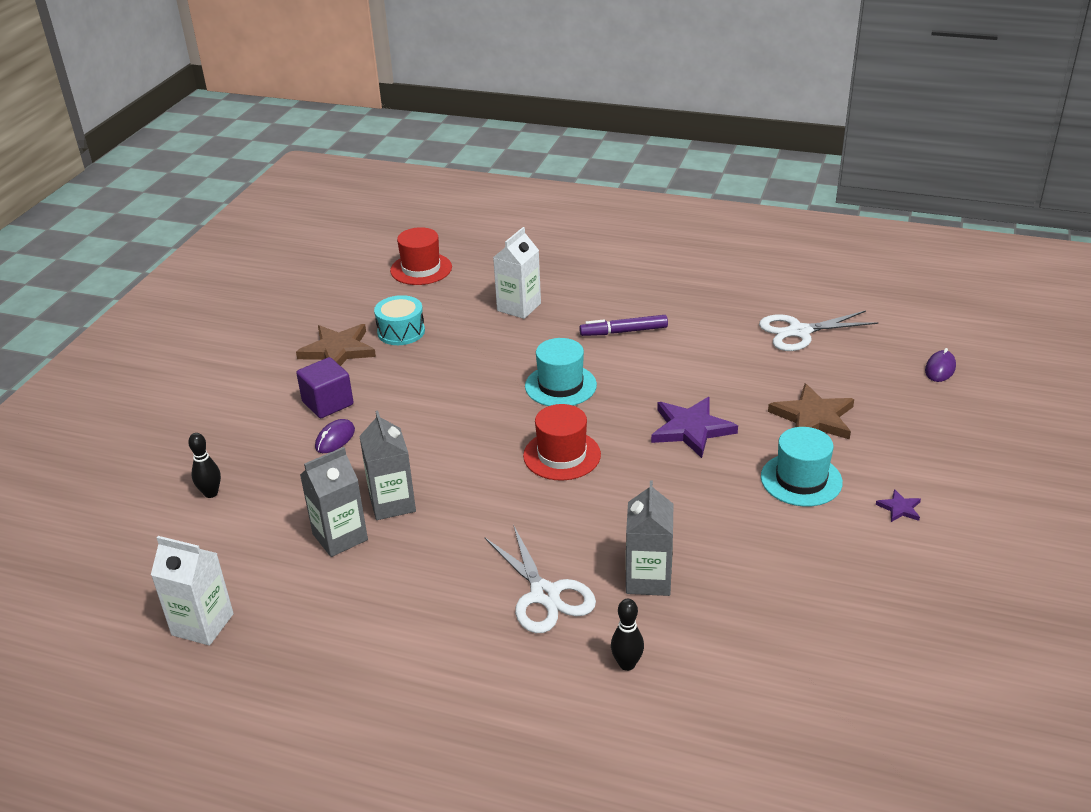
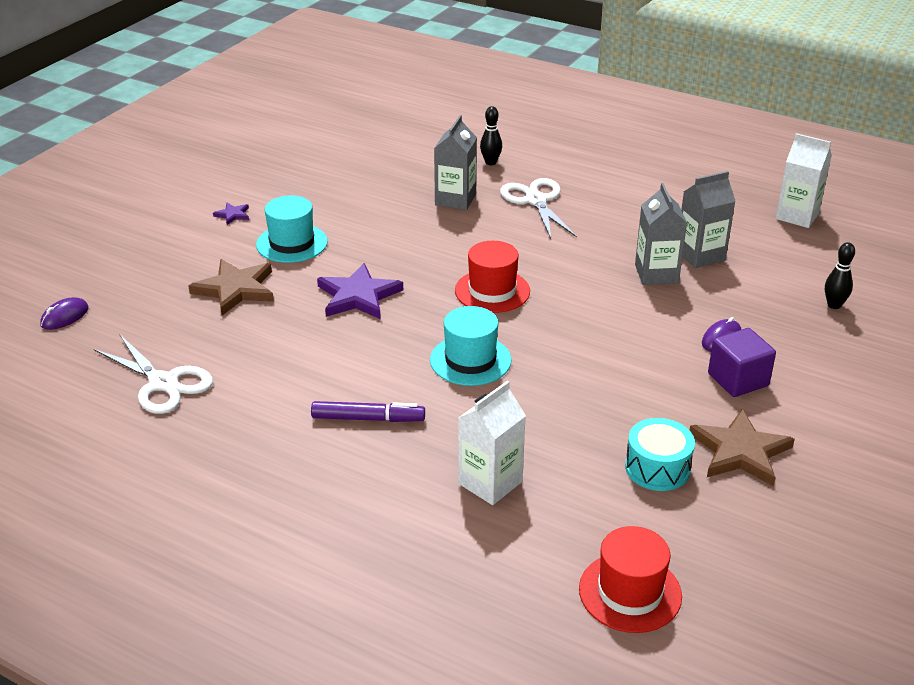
camera: 170 degrees left, 0 degrees up
white scissors [759,310,878,351] -> white scissors turned 45 degrees clockwise [94,334,213,414]

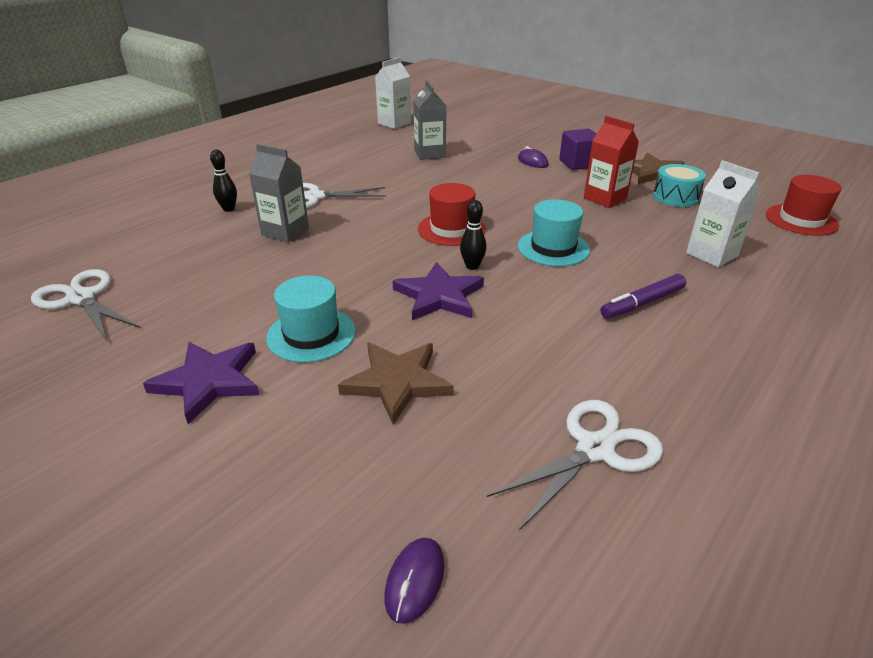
camera: 80 degrees left, 0 degrees up
purple mouse [40,297,89,330] -> purple mouse turned 60 degrees clockwise [385,538,445,624]
purple star [213,203,249,225] -> purple star [143,342,259,424], size x2.12
purple marker [311,401,425,422] -> purple marker turned 135 degrees counterclockwise [600,274,686,319]
grey carton [635,183,687,285] -> none
black bowling pin [825,242,855,309] -> black bowling pin moved to [460,200,486,270]
none -> white scissors [31,269,141,341]
none -> red carton [584,116,639,208]

